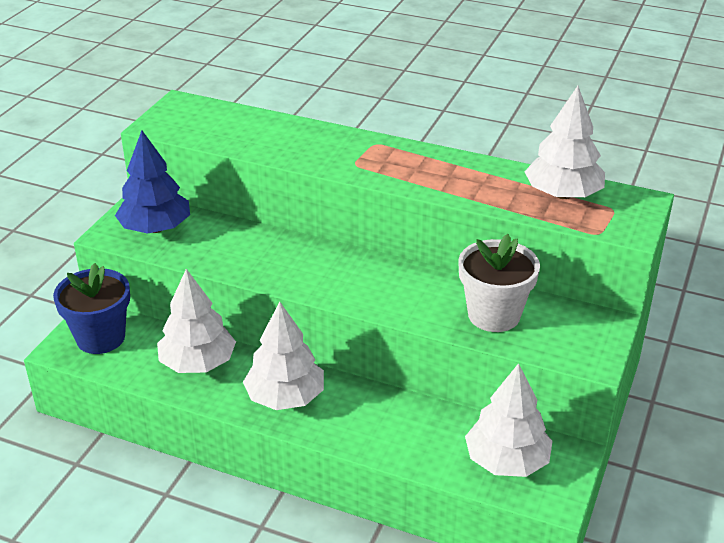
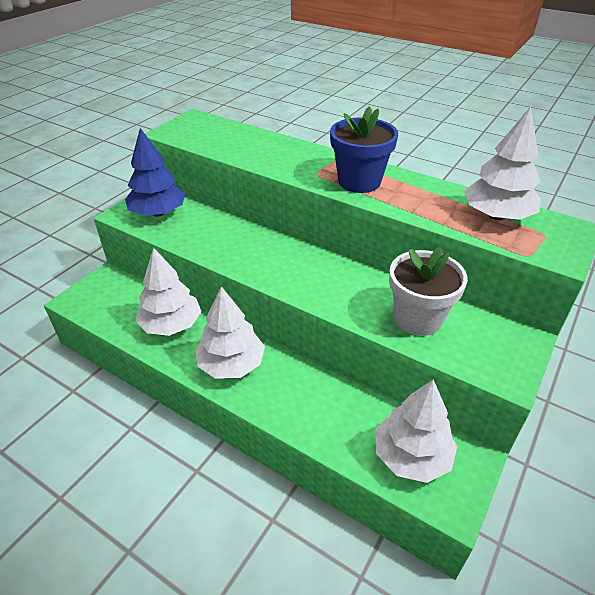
camera: 10 degrees right, 5 degrees up
blue flower pot [53,263,130,354] -> blue flower pot moved to [330,106,398,193]

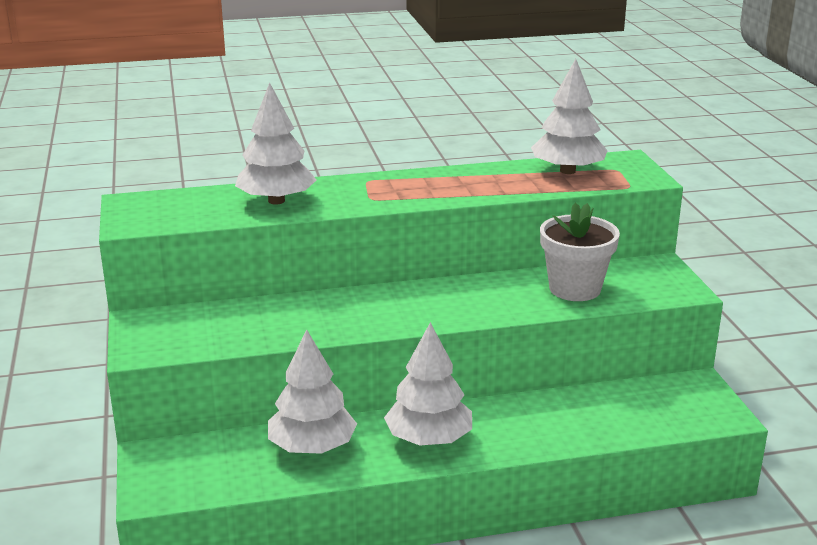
camera: 45 degrees left, 15 degrees down
blue tree [125,128,186,217] -> none
blue flower pot [330,106,398,193] -> none
white tree [375,379,457,483] -> white tree moved to [235,82,316,205]

